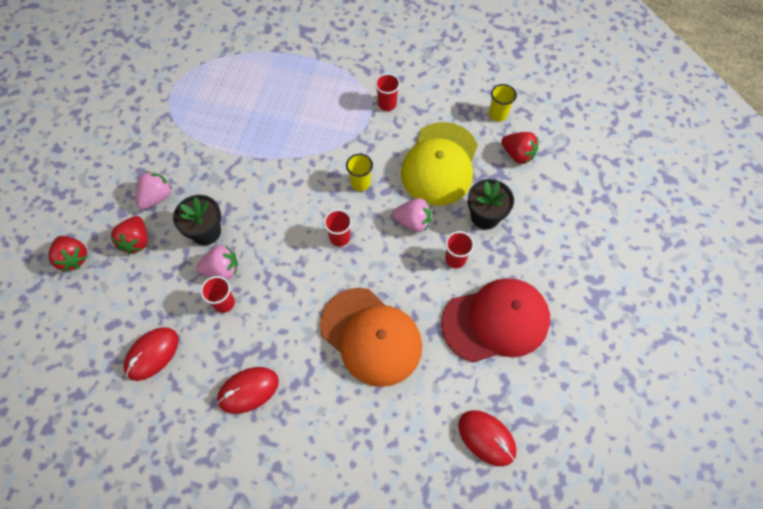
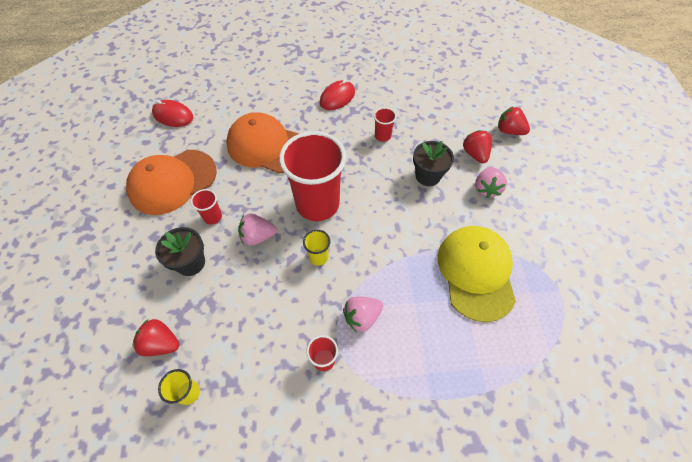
camera: 160 degrees right, 5 degrees down
red mouse [123,327,179,381] -> none
pink strawberry [197,245,238,280] -> pink strawberry moved to [343,296,383,332]
red cup [324,209,352,247] -> red cup [279,131,346,221], size x2.38
yellow cap [401,122,478,206] -> yellow cap moved to [438,226,516,322]
red cap [441,278,550,363] -> orange cap [126,150,217,215]

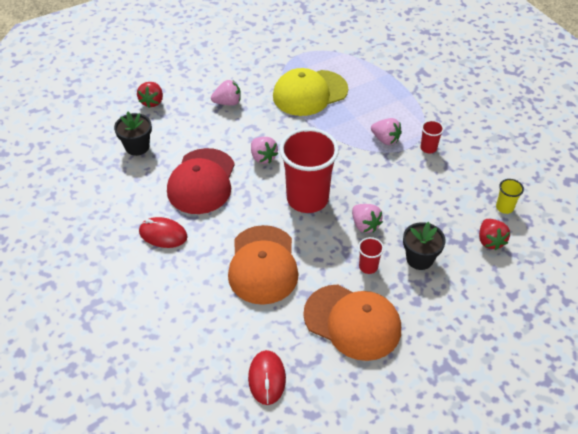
camera: 115 degrees left, 10 degrees down
yellow cup [303,230,330,266] -> none
red cup [374,107,397,142] -> red cap [167,148,235,214]
black flower pot [413,141,454,186] -> black flower pot moved to [114,111,152,156]
red strawberry [463,130,492,163] -> none
none -> pink strawberry [251,137,278,164]

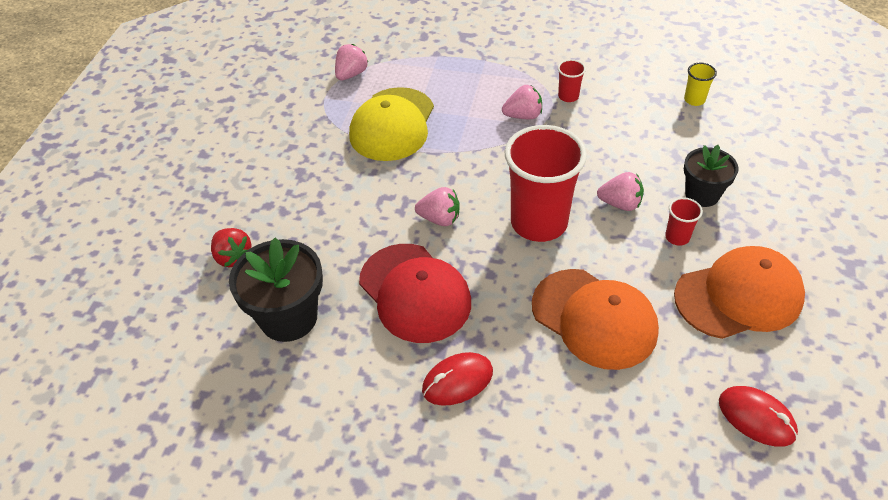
camera: 45 degrees left, 0 degrees up
black flower pot [114,111,152,156] -> black flower pot [229,237,323,342], size x1.54
pink strawberry [211,80,241,106] -> pink strawberry moved to [335,44,368,80]
red strawberry [479,219,510,251] -> none

